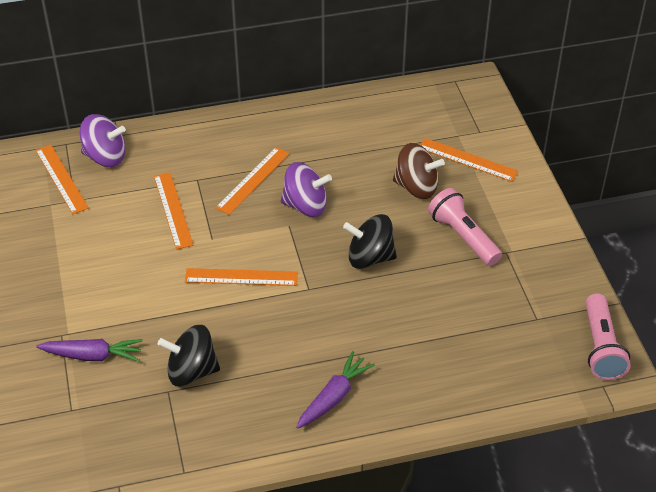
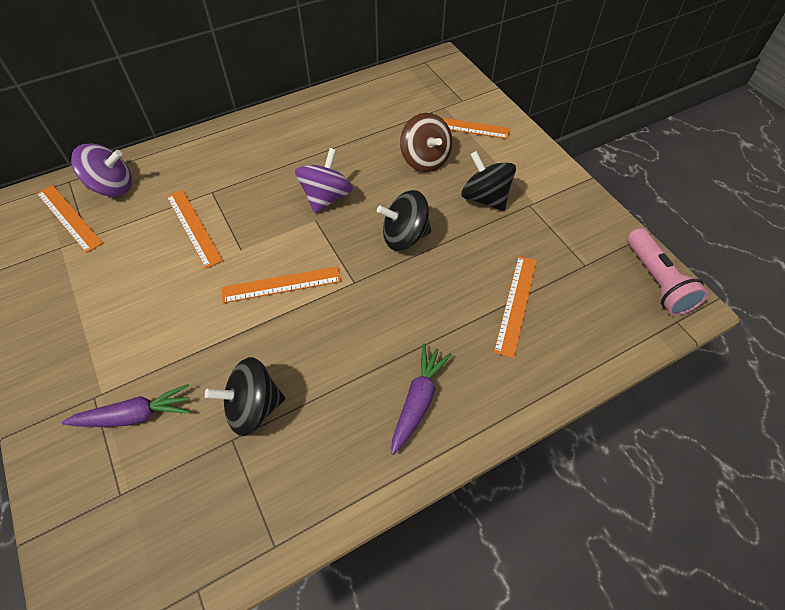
camera: 15 degrees left, 10 degrees up
orange ruler [215,147,290,215] -> orange ruler moved to [494,256,537,358]
purple spinning top [281,162,332,217] -> purple spinning top turned 60 degrees counterclockwise [295,148,353,213]
brown spinning top [393,143,445,199] -> brown spinning top turned 60 degrees clockwise [400,113,453,172]
pink flashlight [428,188,502,266] -> black spinning top [461,151,516,211]

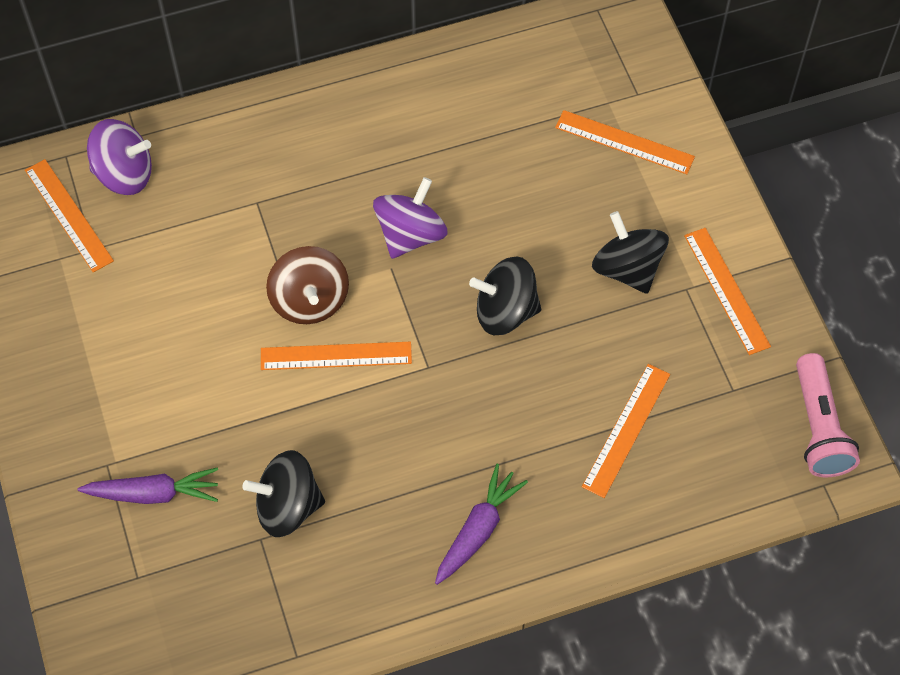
camera: 10 degrees right, 5 degrees up
orange ruler [166,190,223,268] -> orange ruler moved to [684,228,771,355]
brown spinning top [400,113,453,172] -> brown spinning top moved to [266,246,349,324]

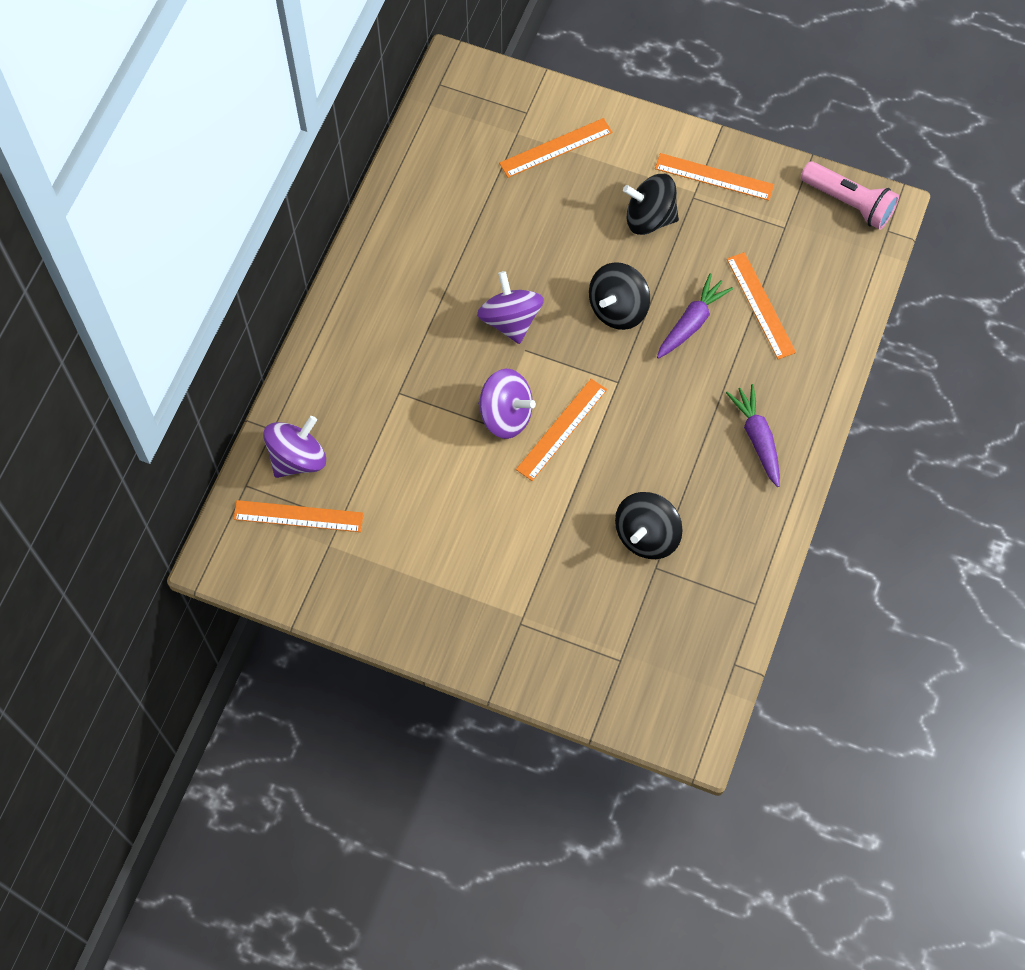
camera: 50 degrees left, 5 degrees up
purple carrot [77,467,218,504] -> purple carrot moved to [657,273,733,359]
brown spinning top [266,246,349,324] -> purple spinning top [478,369,536,439]

